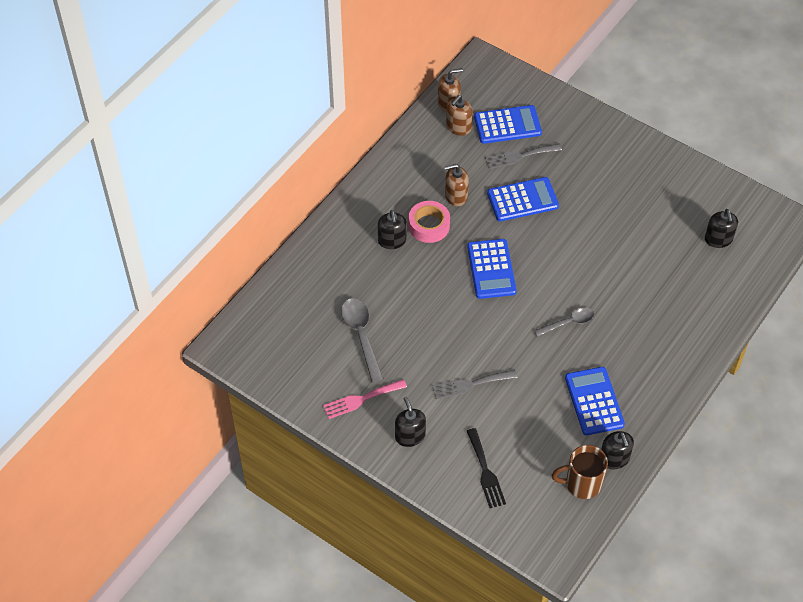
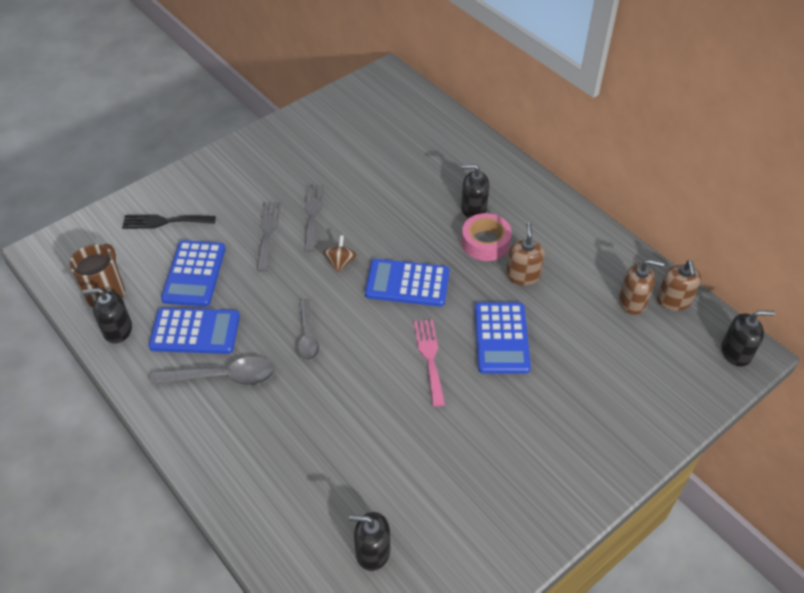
camera: 105 degrees right, 5 degrees down
pink fork [323,379,407,419] -> pink fork moved to [414,319,445,407]
grey spoon [341,298,384,383] -> grey spoon moved to [150,356,275,386]
black soap dispenser [395,397,426,447] -> black soap dispenser moved to [721,310,775,366]
brown soap dispenser [446,95,473,136] -> brown soap dispenser turned 135 degrees clockwise [619,259,664,315]
blue calculator [474,105,542,144] -> blue calculator moved to [161,240,226,306]
grey fork [485,143,562,169] -> grey fork moved to [304,185,323,252]
none -> brown spinning top [323,235,357,273]

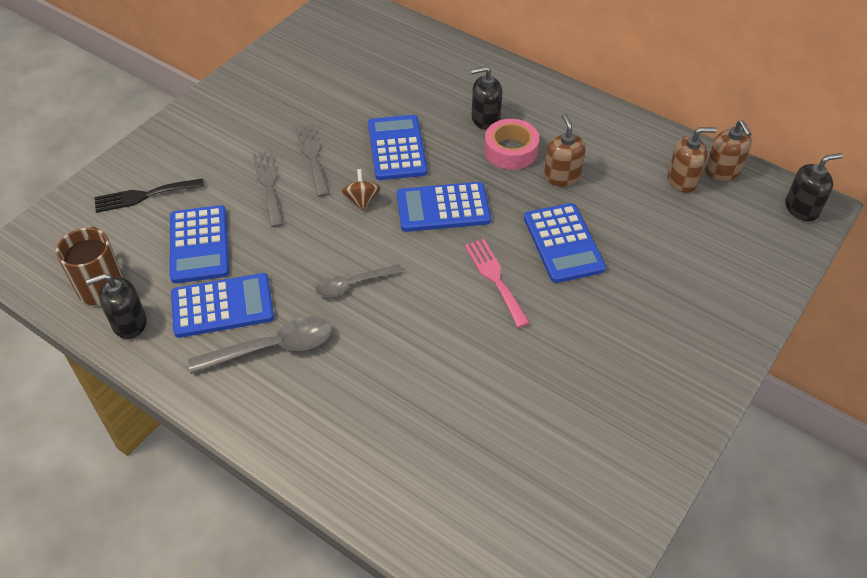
camera: 15 degrees left, 0 degrees up
grey spoon [297,299,319,360] -> grey spoon turned 90 degrees clockwise [315,264,403,297]
black soap dispenser [349,512,390,571] -> none
none -> blue calculator [368,115,428,180]

